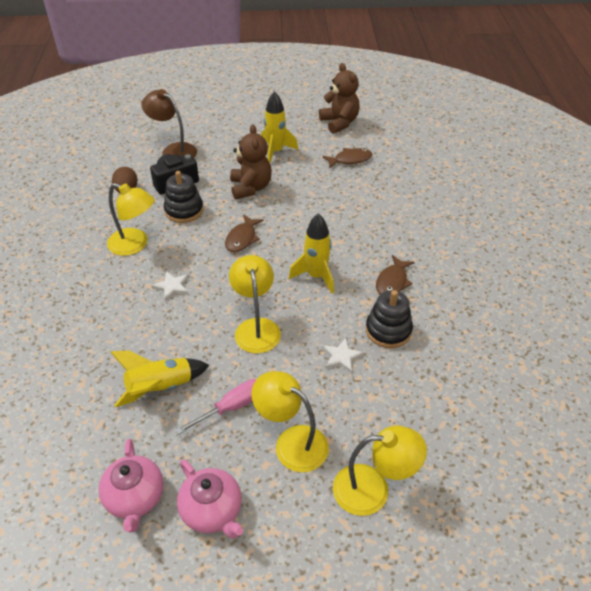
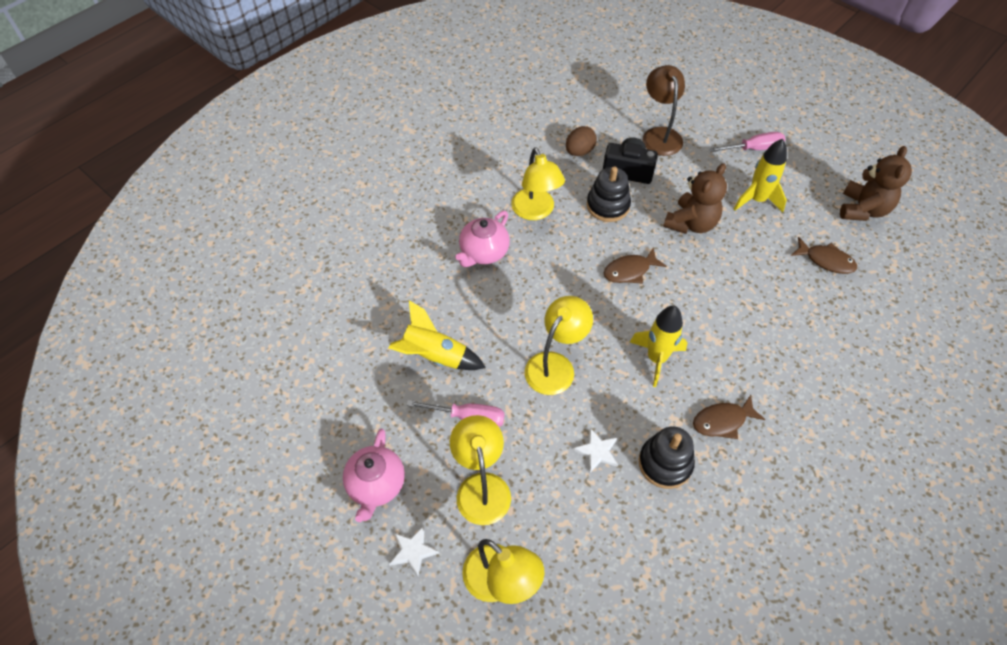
camera: 45 degrees right, 10 degrees up
pink teapot [98,439,164,533] -> pink teapot moved to [455,211,510,267]
white star [151,271,189,302] -> white star moved to [389,526,440,577]
none -> pink screwdriver [709,132,785,152]

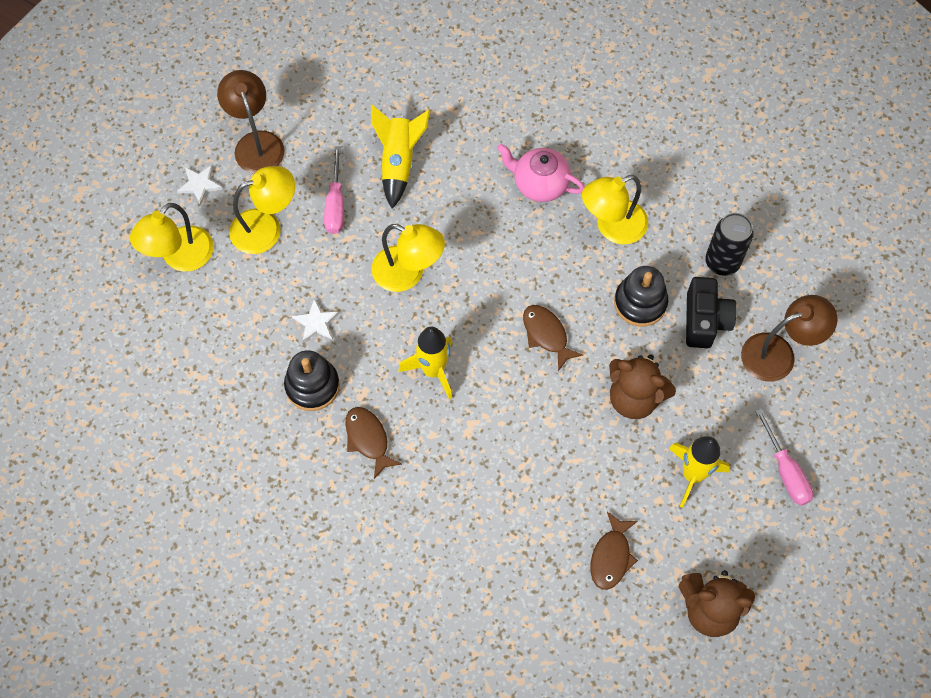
camera: 80 degrees right, 10 degrees up
pink teapot [343,429,405,522] -> brown lamp [217,70,285,173]
brown egg [566,126,597,156] -> black can [705,213,754,276]

